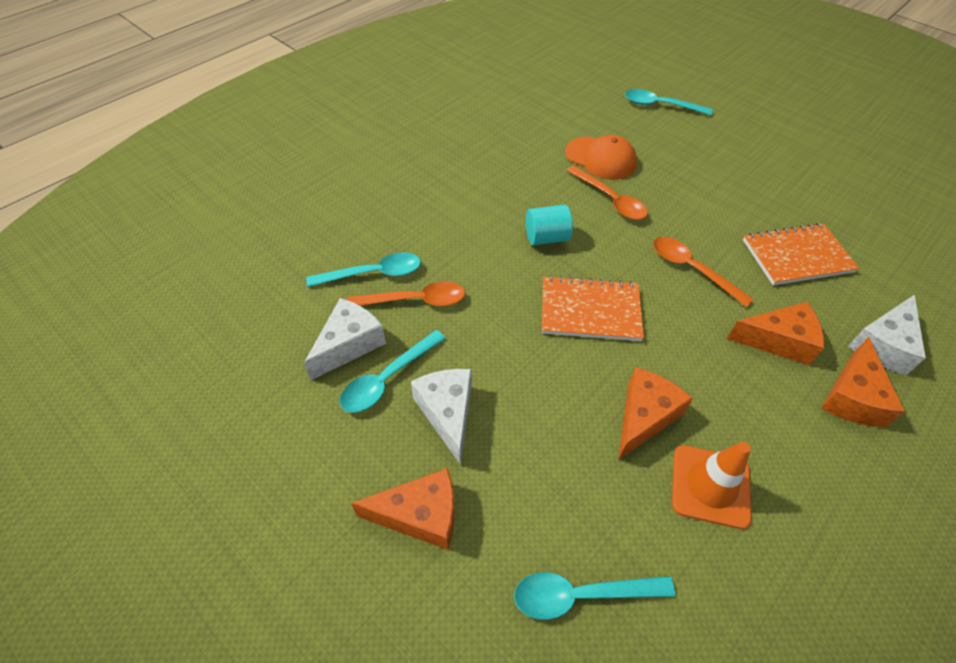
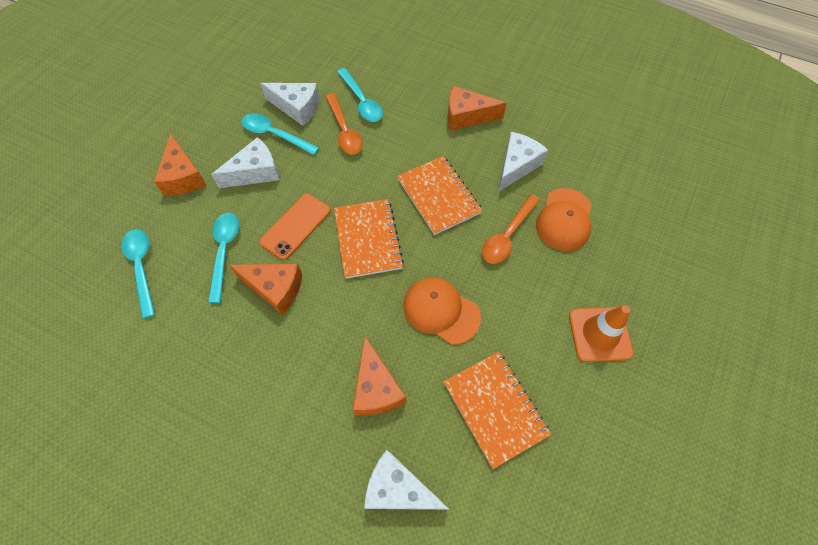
camera: 75 degrees right, 10 degrees up
turquoise cylinder [526,205,573,245] -> orange notebook [397,156,483,235]
turquoise spoon [625,89,713,115] -> turquoise spoon moved to [208,212,239,303]
orange spoon [653,237,754,307] -> orange cap [403,277,481,345]
orange traffic cone [672,442,752,529] -> orange traffic cone moved to [569,305,634,362]
orange cheese [821,337,905,427] -> orange cheese moved to [448,86,507,130]
none -> orange phone [259,194,331,260]
none -> white cheese [498,132,548,192]

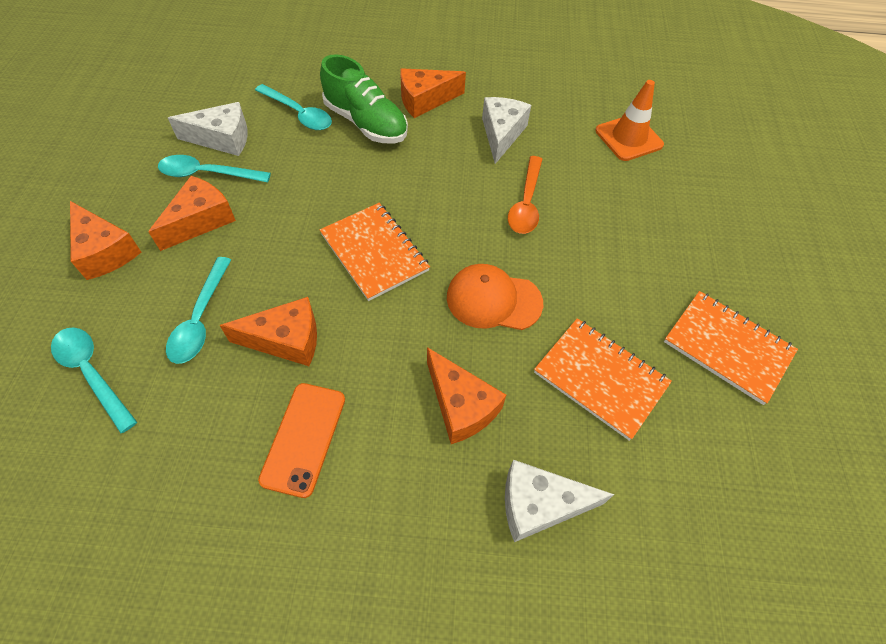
camera: 25 degrees left, 5 degrees down
turquoise spoon [208,212,239,303] -> turquoise spoon turned 150 degrees counterclockwise [166,257,231,364]
white cheese [211,137,279,188] -> orange cheese [148,176,236,251]
orange phone [259,194,331,260] -> orange phone moved to [258,383,345,498]
orange spoon [326,94,363,154] -> none
orange notebook [397,156,483,235] -> orange notebook moved to [664,291,798,405]
orange cap [536,188,592,251] -> none
orange traffic cone [569,305,634,362] -> orange traffic cone moved to [595,80,664,161]
none -> green shoe [320,54,408,144]

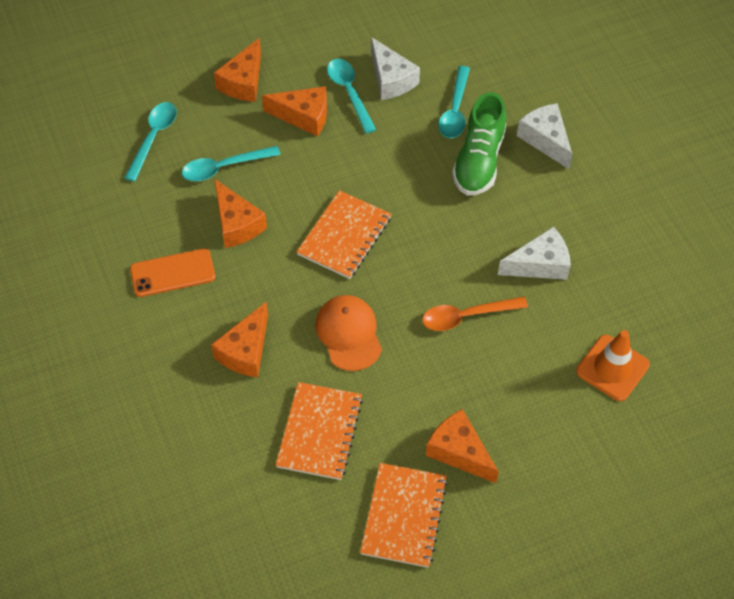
camera: 65 degrees right, 0 degrees up
orange cheese [400,68,466,118] -> orange cheese moved to [426,409,499,483]
white cheese [505,460,615,542] -> white cheese moved to [517,103,572,169]

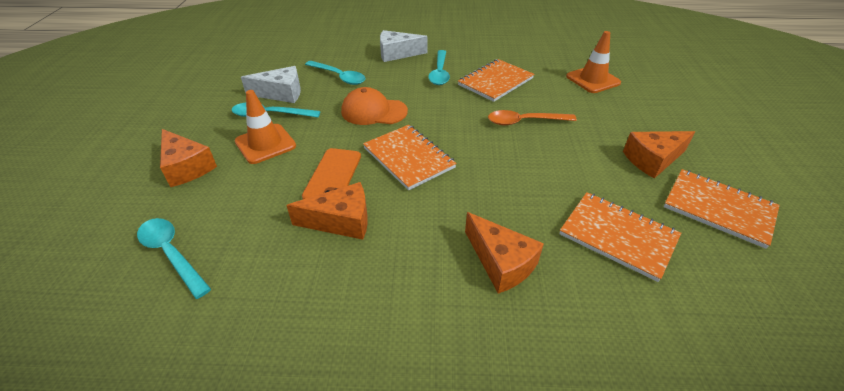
camera: 65 degrees left, 15 degrees down
orange phone [130,248,215,297] -> orange phone moved to [302,148,361,199]
turquoise spoon [182,146,281,181] -> turquoise spoon moved to [428,50,450,85]
orange cheese [262,86,327,136] -> orange traffic cone [235,90,296,164]
orange cap [315,295,382,371] -> orange cap moved to [341,87,408,125]
orange spoon [422,297,528,331] -> orange spoon turned 75 degrees clockwise [488,110,577,125]
green shoe [452,92,506,196] -> none
white cheese [498,226,571,280] -> orange notebook [458,59,534,102]

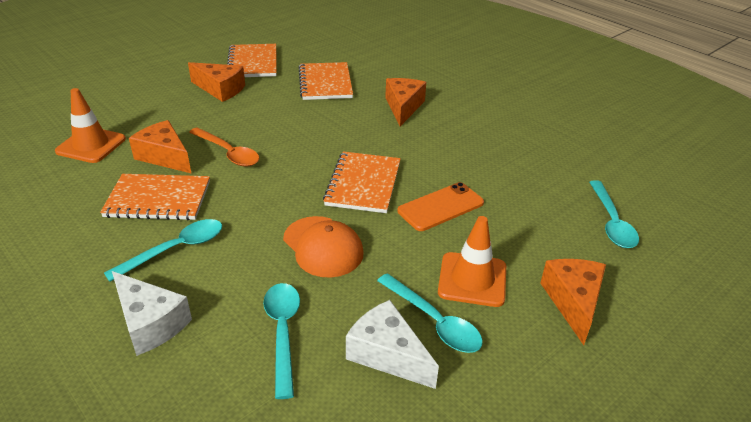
camera: 135 degrees left, 5 degrees down
orange cheese [286,182,368,240] -> orange cheese moved to [129,120,191,173]

